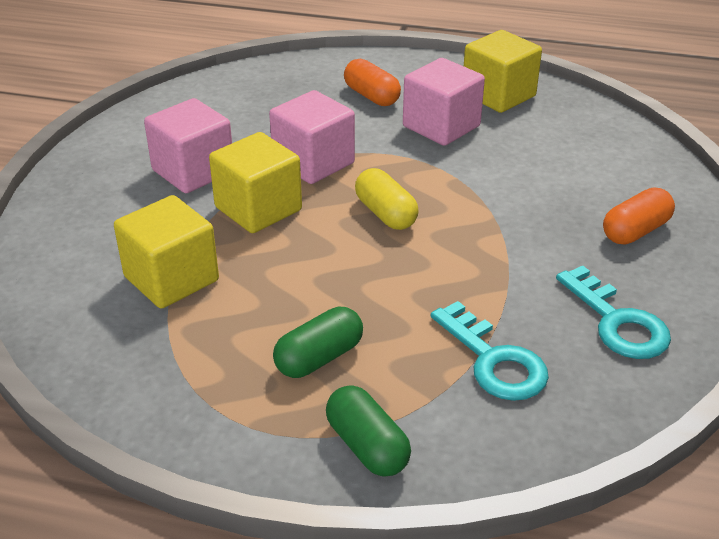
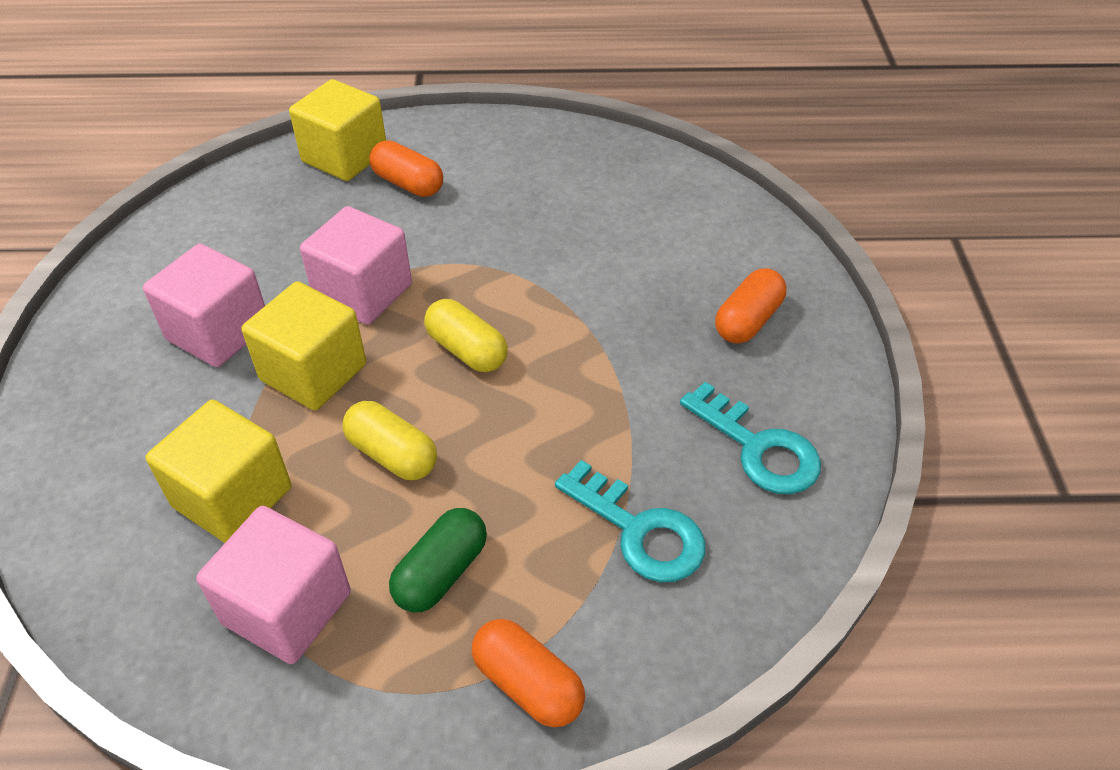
camera: 15 degrees left, 10 degrees up
green capsule [326,385,411,477] -> orange capsule [472,619,585,727]
pink cube [403,58,485,146] -> pink cube moved to [196,506,351,664]
yellow cube [464,30,542,113] -> yellow cube moved to [289,79,386,181]
none -> yellow capsule [342,401,437,480]

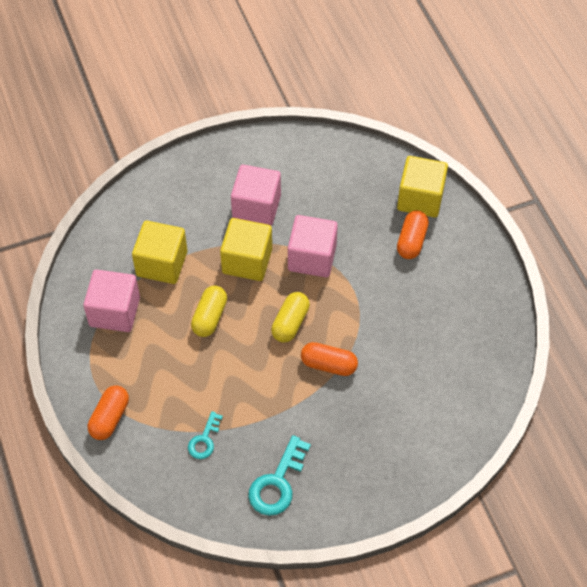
camera: 70 degrees right, 10 degrees up
green capsule [389,508,487,612] -> none
turquoise key [555,460,706,582] -> turquoise key [188,411,223,459], size x0.61
orange capsule [715,268,786,344] -> orange capsule moved to [301,342,358,376]

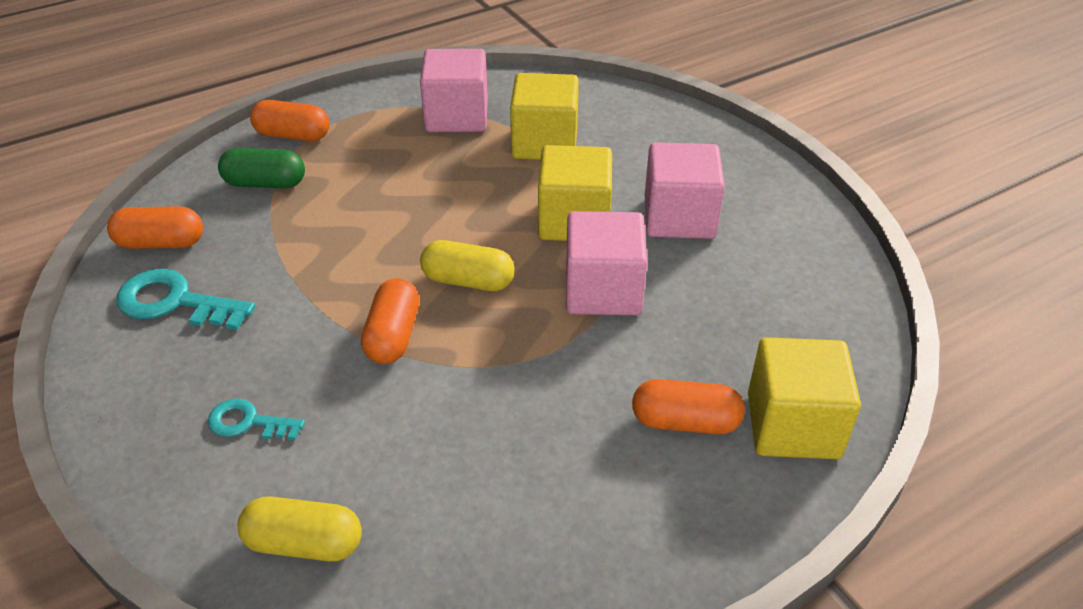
camera: 80 degrees right, 15 degrees down
turquoise key [188,411,223,459] -> turquoise key moved to [208,398,305,440]
yellow capsule [191,286,227,337] -> yellow capsule moved to [237,496,362,562]
none -> orange capsule [107,206,203,249]
none -> green capsule [218,148,305,188]

